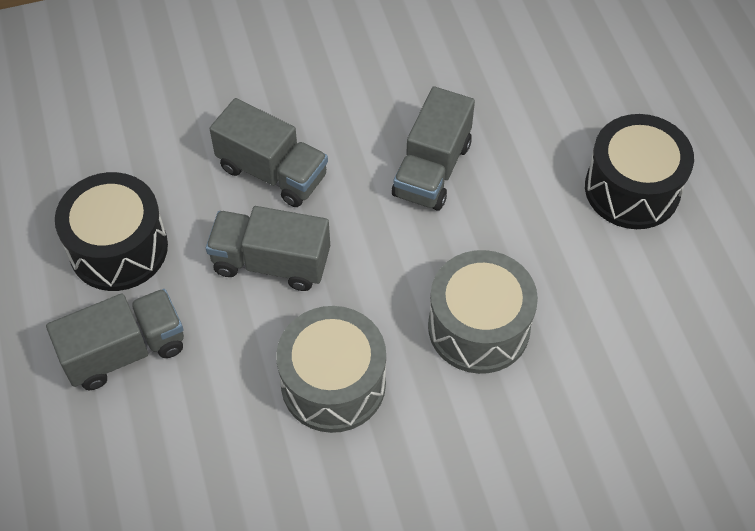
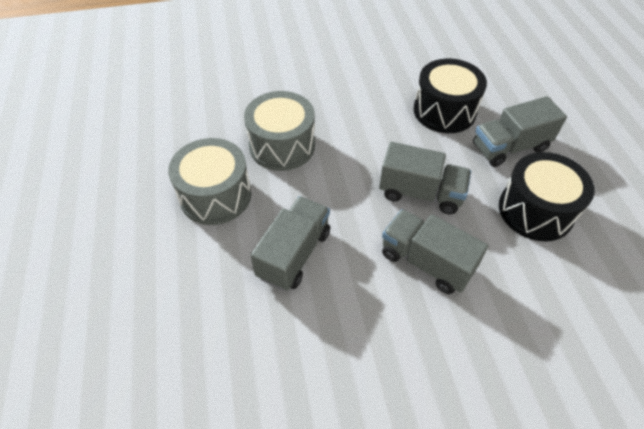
camera: 175 degrees left, 5 degrees down
grey drum [276,306,386,433] -> grey drum moved to [168,138,251,225]
black drum [585,114,694,229] -> black drum moved to [414,59,487,133]

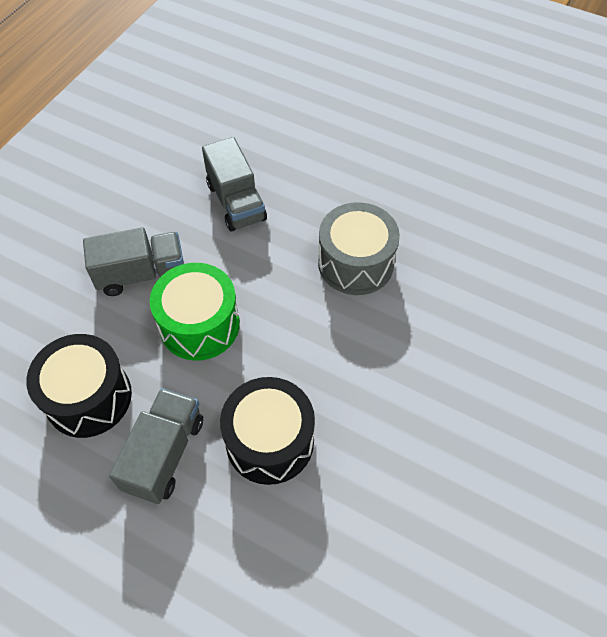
camera: 130 degrees right, 5 degrees up
grey drum [168,138,251,225] -> none
grey truck [379,142,471,215] -> green drum [150,263,240,361]

